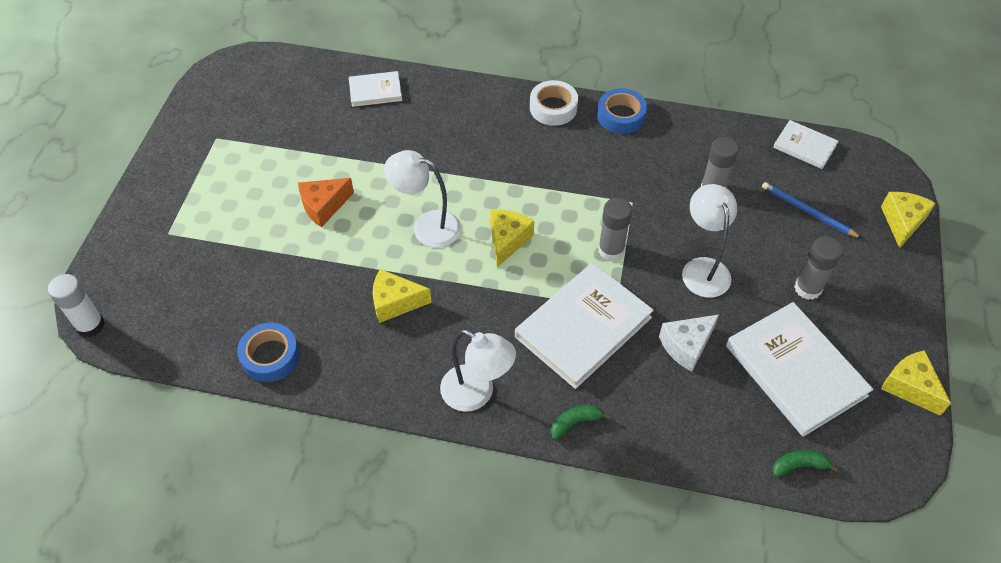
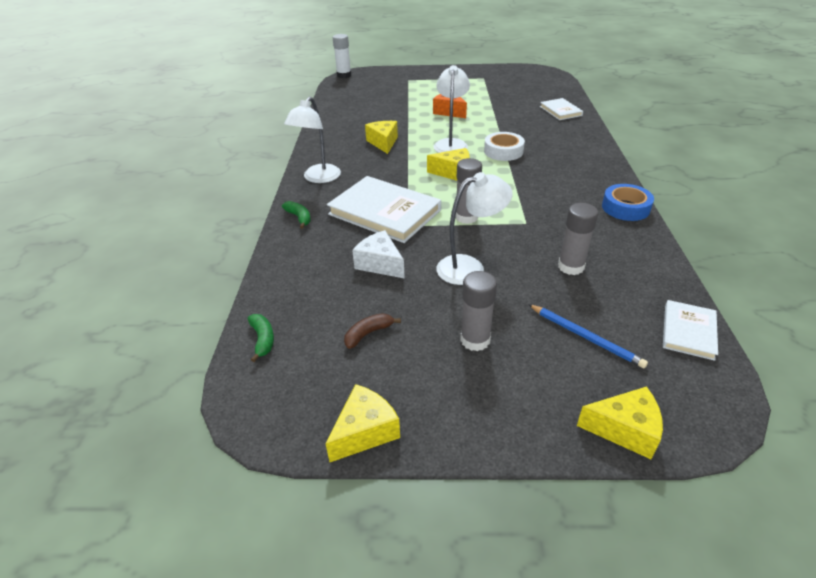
camera: 80 degrees right, 15 degrees down
blue tape [237,323,300,382] -> none
white tape [530,80,578,126] -> white tape moved to [484,132,525,161]
white book [726,302,874,437] -> brown banana [344,313,401,349]
blue pencil [762,182,862,238] -> blue pencil turned 105 degrees clockwise [528,304,648,368]

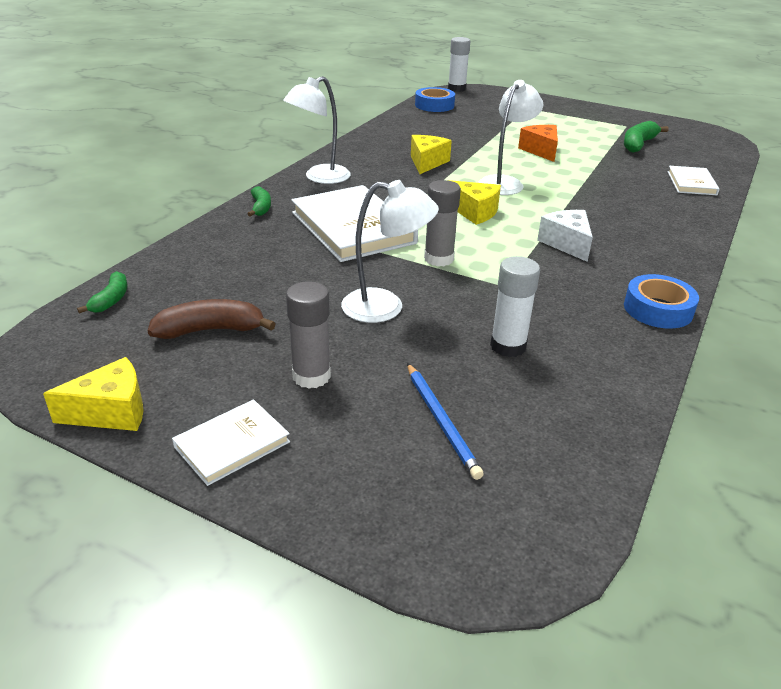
camera: 25 degrees right, 5 degrees down
brown banana [344,313,401,349] -> brown banana [148,299,276,339], size x1.59
white cheese [352,230,405,279] -> white cheese moved to [537,210,593,262]
white tape [484,132,525,161] -> none
grey glue stick [558,203,598,275] -> white glue stick [490,256,540,357]
yellow cheese [577,386,663,459] -> none
white book [663,300,718,361] -> white book moved to [172,399,290,486]
none -> blue tape [415,87,455,112]
none -> green banana [624,121,669,152]

